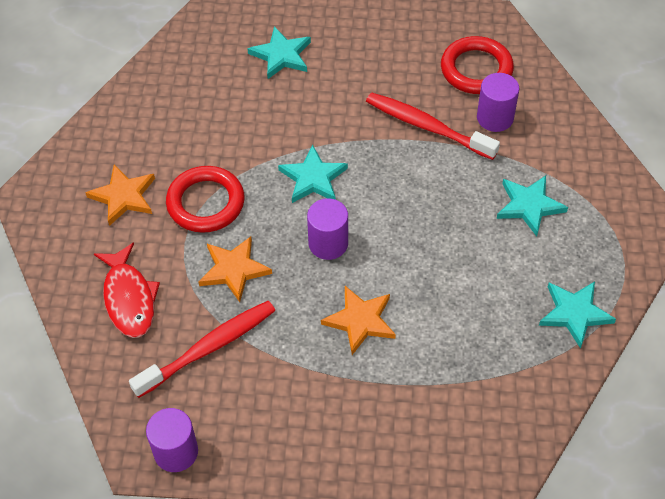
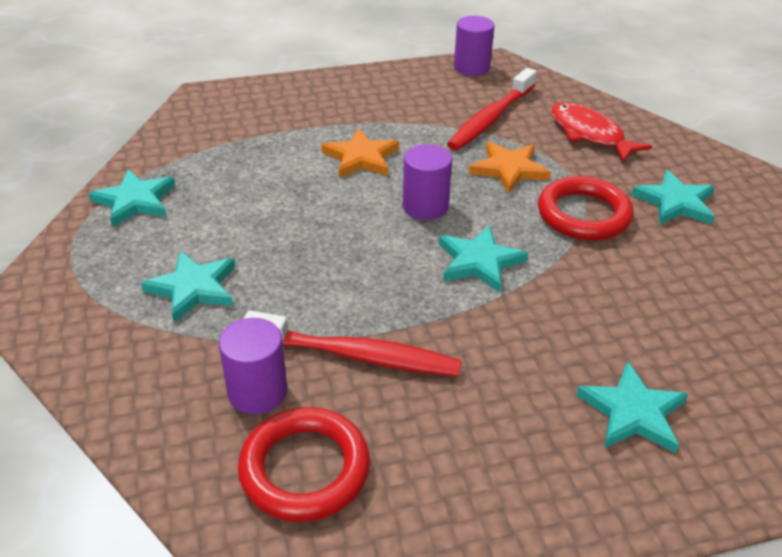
camera: 160 degrees right, 15 degrees down
orange star [85,164,155,226] -> turquoise star [631,170,715,224]

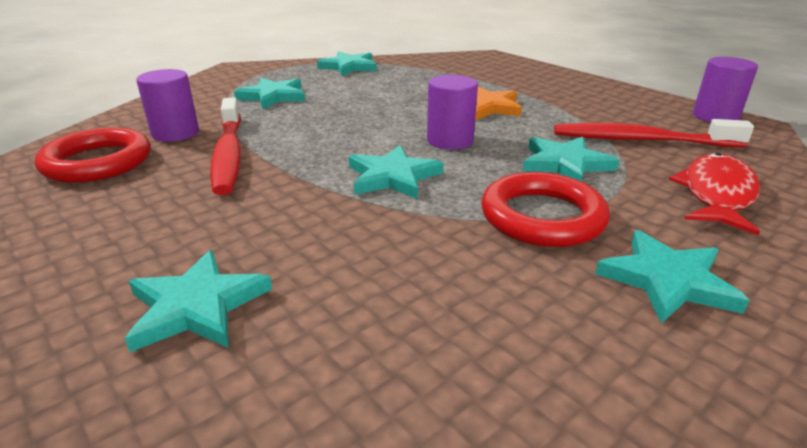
camera: 65 degrees right, 10 degrees down
orange star [469,141,551,193] -> turquoise star [522,137,619,182]

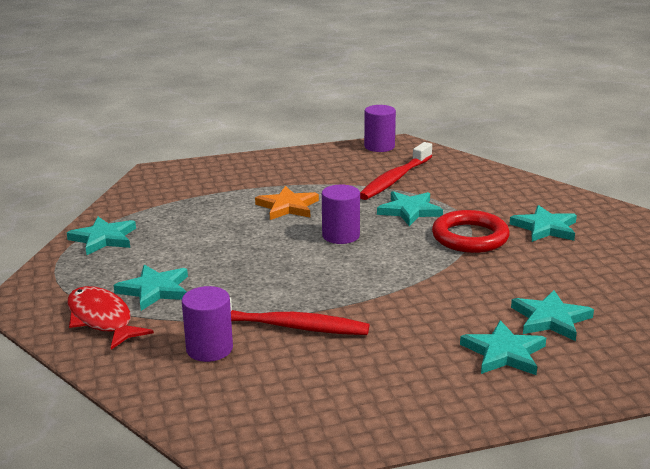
camera: 65 degrees left, 5 degrees down
red ring [35,127,151,183] -> none
turquoise star [349,145,443,199] -> turquoise star moved to [511,290,594,341]
red fish [669,153,760,236] -> red fish moved to [67,286,154,350]

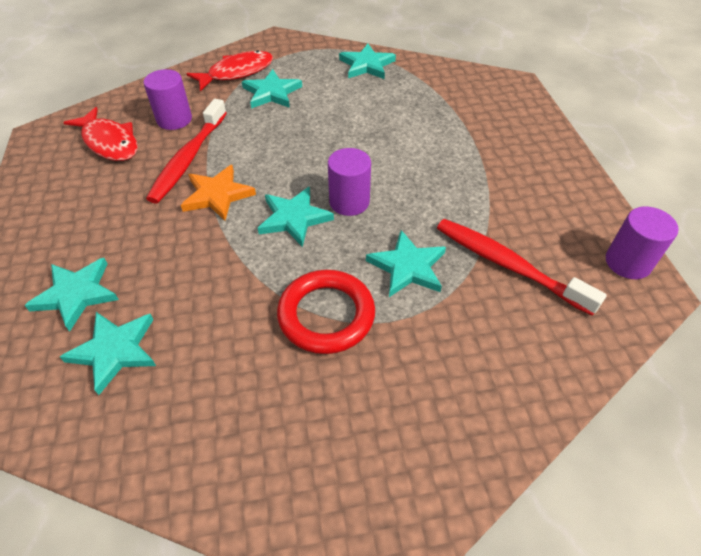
camera: 95 degrees right, 25 degrees up
orange star [255,186,319,220] -> orange star moved to [181,165,256,221]
turquoise star [510,205,577,242] -> turquoise star moved to [258,187,334,247]
none -> red fish [63,107,138,161]

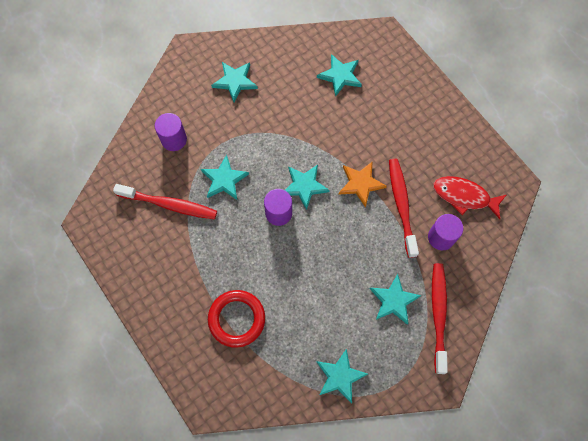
camera: 155 degrees right, 20 degrees up
turquoise star [24,258,119,332] -> turquoise star moved to [211,62,258,102]
red fish [187,50,273,91] -> red toothbrush [432,263,448,374]
red ring [277,270,375,354] -> red ring moved to [208,290,265,348]
purple cylinder [606,206,679,279] -> purple cylinder moved to [155,113,187,151]

